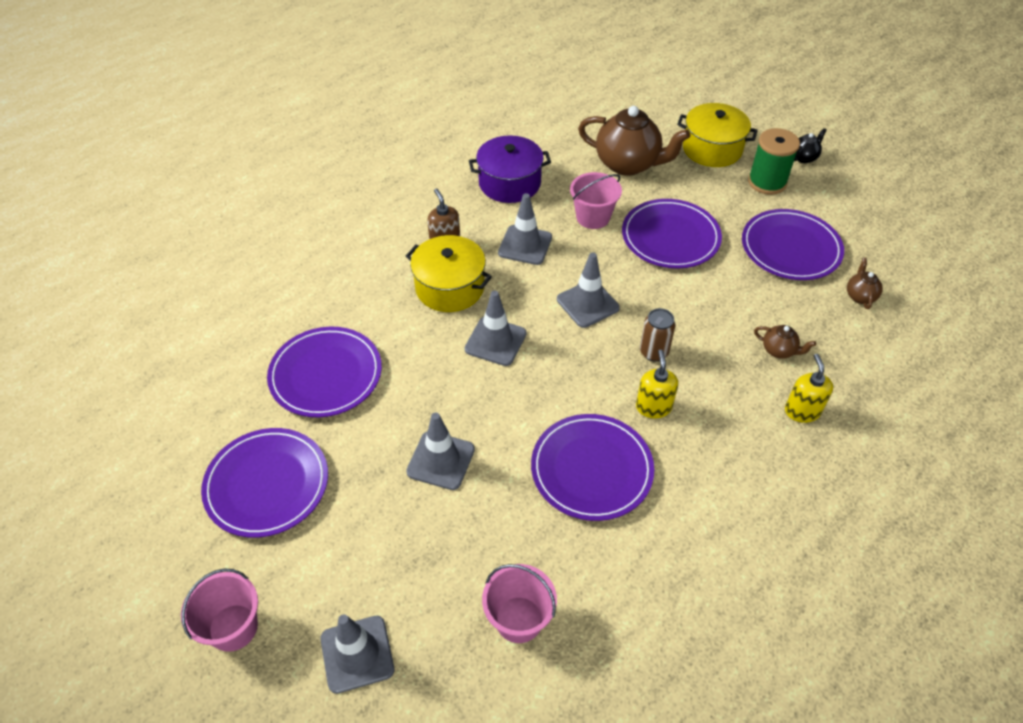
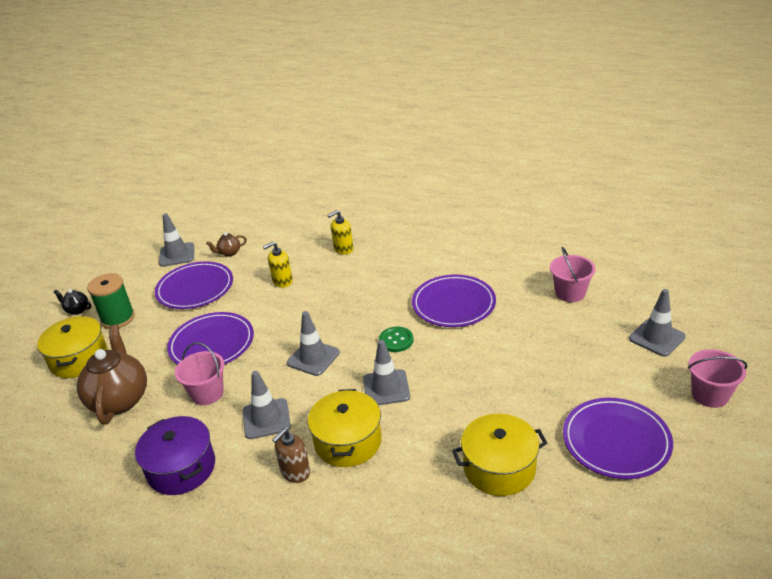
camera: 115 degrees left, 15 degrees down
purple plate [267,327,382,417] -> yellow pot [452,414,547,496]
grey traffic cone [406,413,475,490] -> grey traffic cone moved to [159,213,194,267]
yellow soap dispenser [636,350,678,418] -> yellow soap dispenser moved to [263,242,293,288]
brown can [640,308,675,362] -> none
brown teapot [754,325,816,359] -> none
none -> green button [379,327,414,352]

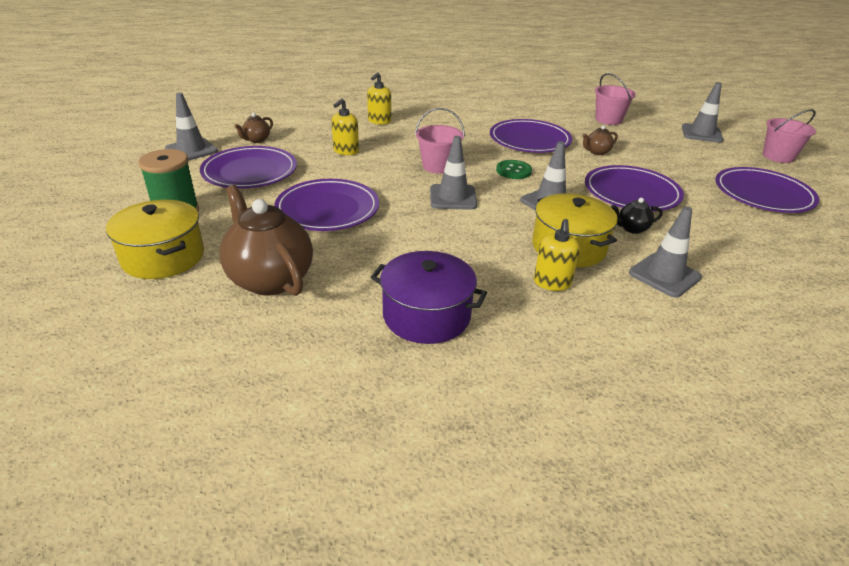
camera: 35 degrees left, 0 degrees up
black teapot [54,289,91,315] -> black teapot moved to [611,198,663,234]
pink bucket [175,342,225,405] -> pink bucket moved to [415,108,465,174]
grey traffic cone [243,371,291,439] -> grey traffic cone moved to [629,206,702,297]
brown soap dispenser [272,429,310,483] -> yellow soap dispenser [534,219,580,291]
yellow pot [452,414,547,496] -> none
none -> brown teapot [582,125,618,155]
none -> purple plate [585,165,684,211]

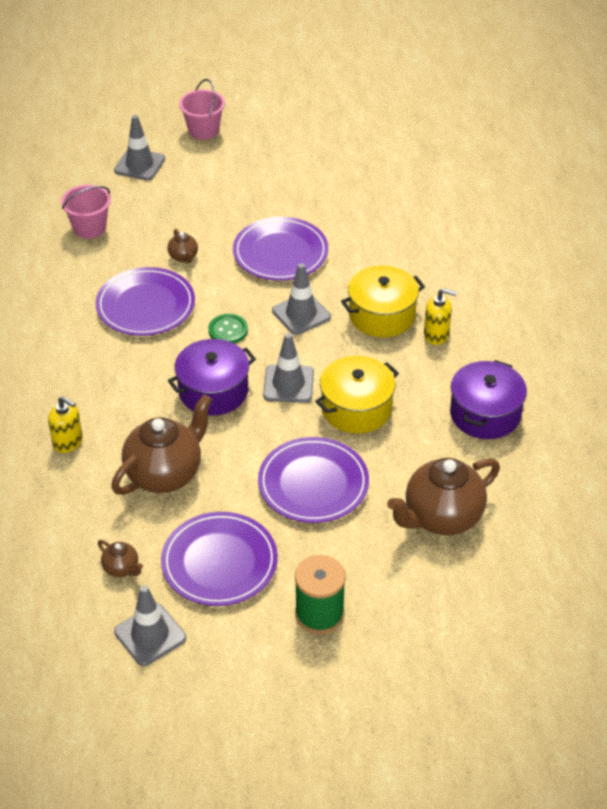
camera: 85 degrees left, 10 degrees up
yellow pot [106,200,204,279] -> yellow pot moved to [315,356,399,434]
yellow soap dispenser [331,99,359,155] -> brown teapot [111,394,212,495]
pink bucket [415,108,465,174] -> purple pot [168,339,256,416]
black teapot [611,198,663,234] -> none
grey traffic cone [629,206,702,297] -> none
purple plate [716,167,819,213] -> none

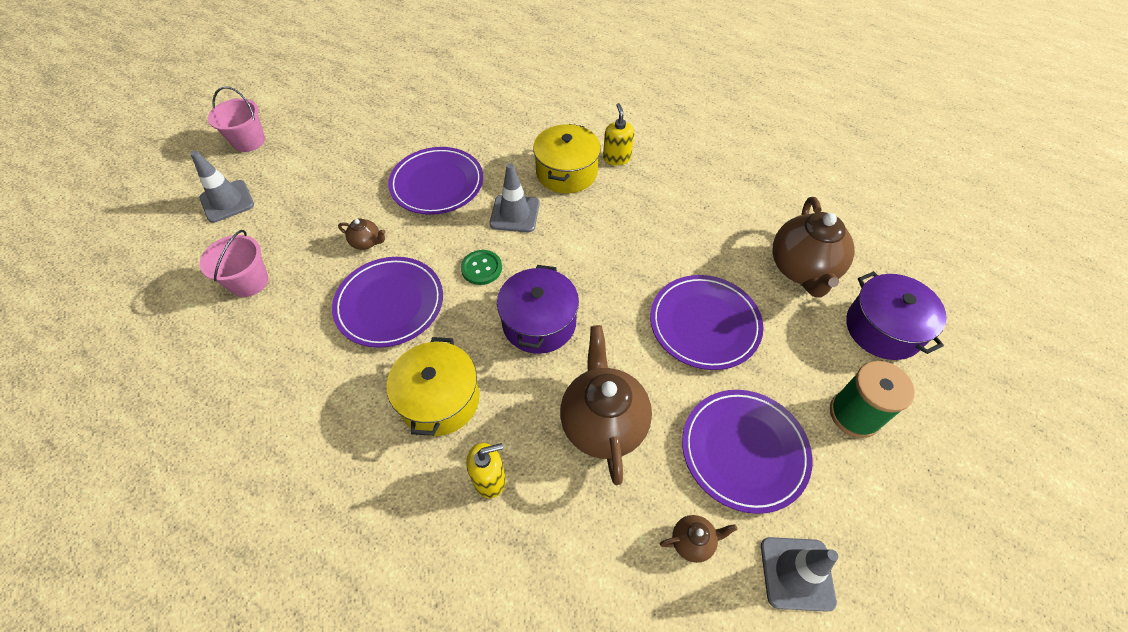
camera: 50 degrees left, 10 degrees up
grey traffic cone [263,333,314,403] -> none
yellow pot [315,356,399,434] -> yellow pot moved to [386,337,480,436]
yellow soap dispenser [424,288,457,345] -> yellow soap dispenser turned 60 degrees counterclockwise [603,103,634,165]
purple pot [450,360,527,439] -> purple pot moved to [846,271,947,360]

